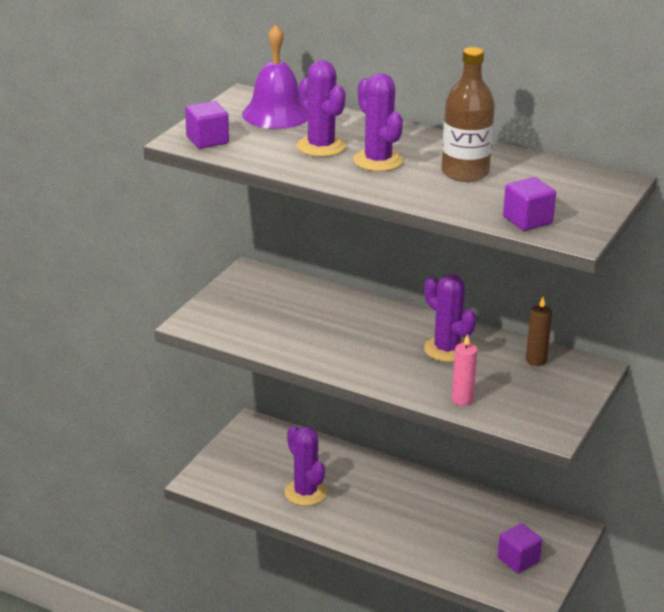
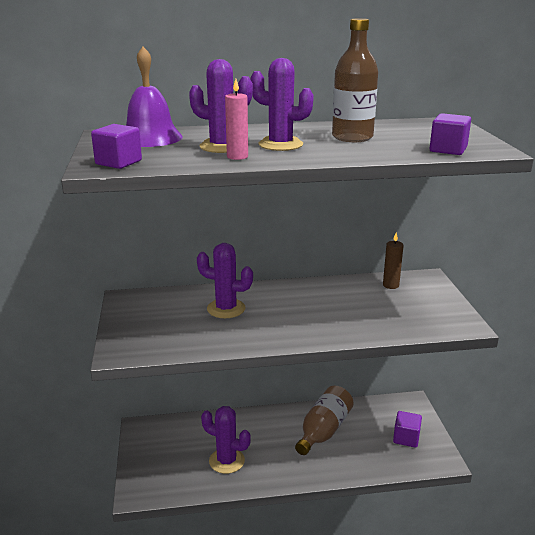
camera: 35 degrees left, 5 degrees down
purple cactus [424,274,476,362] -> purple cactus moved to [197,243,253,318]
pink candle [452,334,478,406] -> pink candle moved to [225,79,248,160]
none -> brown bottle [295,386,354,455]

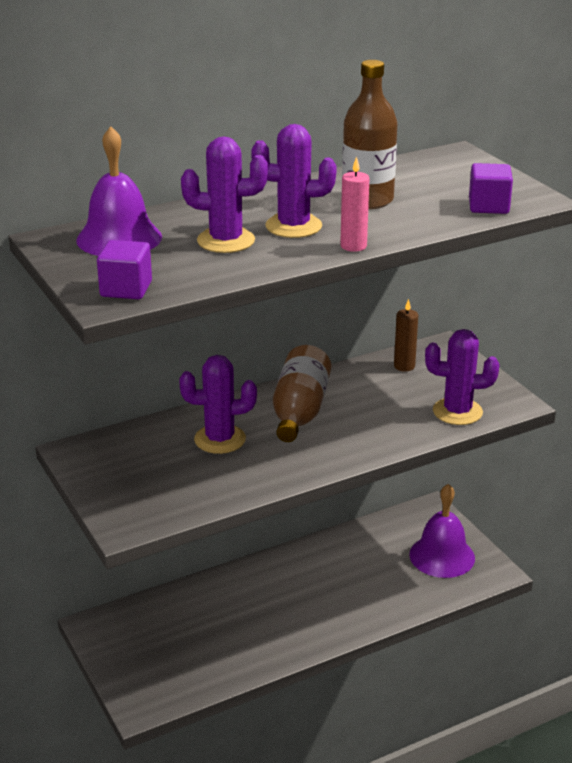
camera: 20 degrees left, 5 degrees up
purple cactus [201,406,251,474] -> purple cactus moved to [425,329,499,425]
pink candle [225,79,248,160] -> pink candle moved to [340,156,370,252]
brown bottle [295,386,354,455] -> brown bottle moved to [273,345,331,442]
purple cube [393,411,422,448] -> purple bell [409,484,475,578]

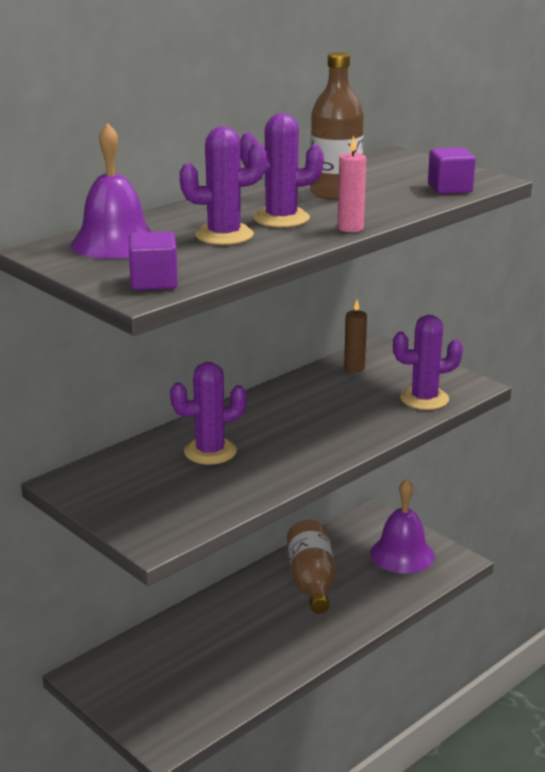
camera: 15 degrees left, 5 degrees down
brown bottle [273,345,331,442] -> brown bottle moved to [287,520,336,614]

